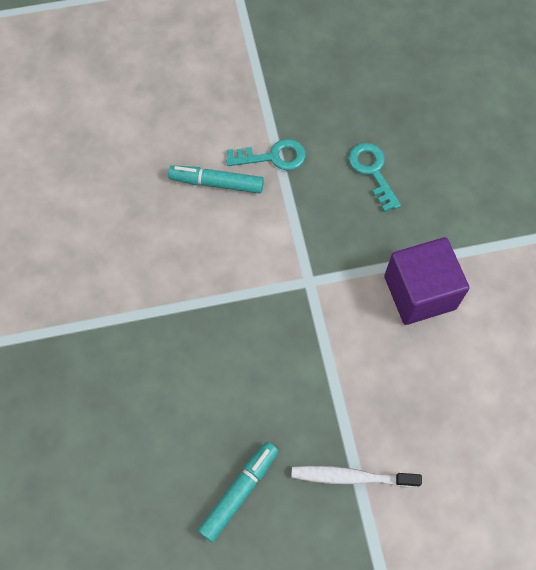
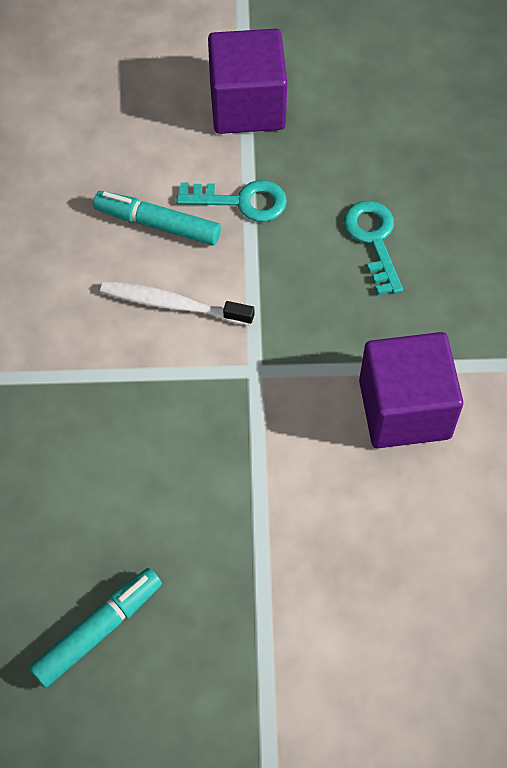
camera: 10 degrees right, 5 degrees down
white toothbrush [291,466,422,488] -> white toothbrush moved to [100,281,254,326]
none -> purple cube [208,29,287,134]

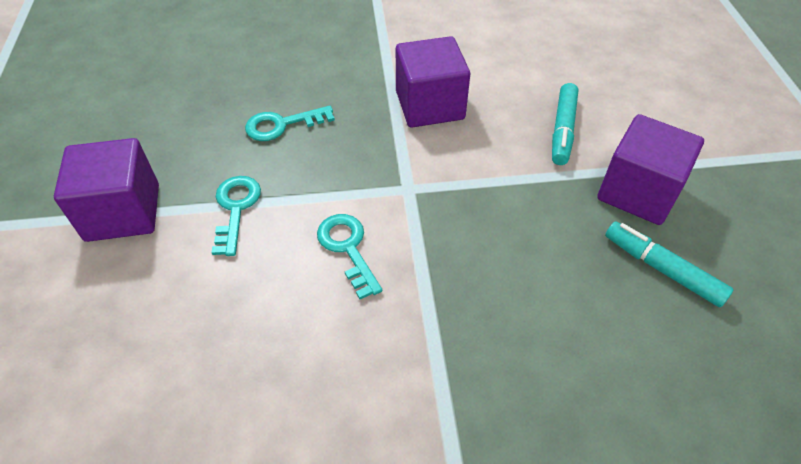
camera: 95 degrees left, 10 degrees down
turquoise marker [93,191,221,245] -> turquoise marker moved to [552,83,578,165]
white toothbrush [100,281,254,326] -> turquoise key [317,214,383,299]
none -> purple cube [597,114,704,225]

